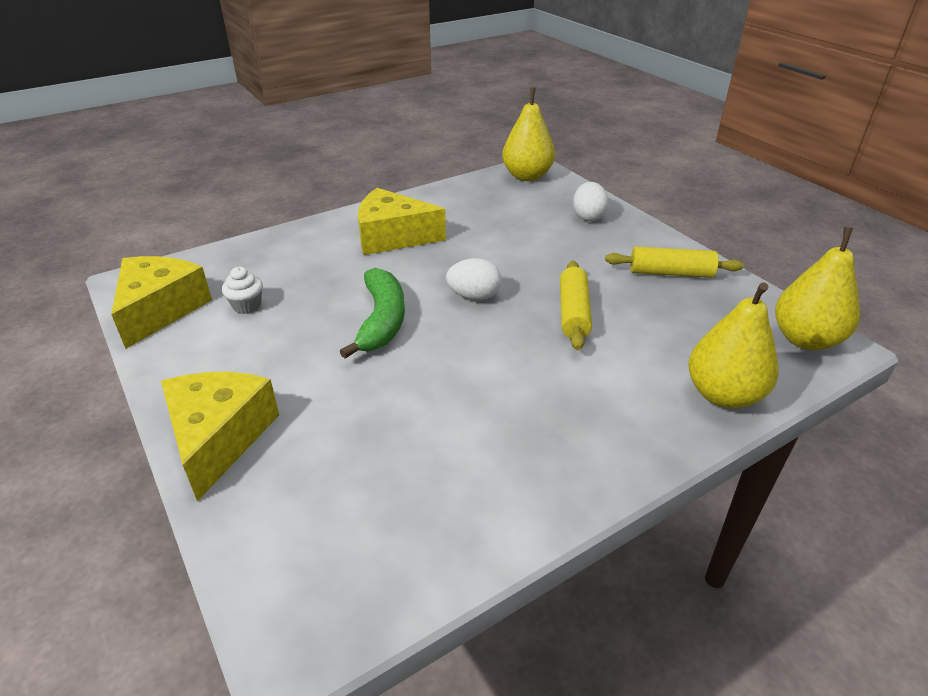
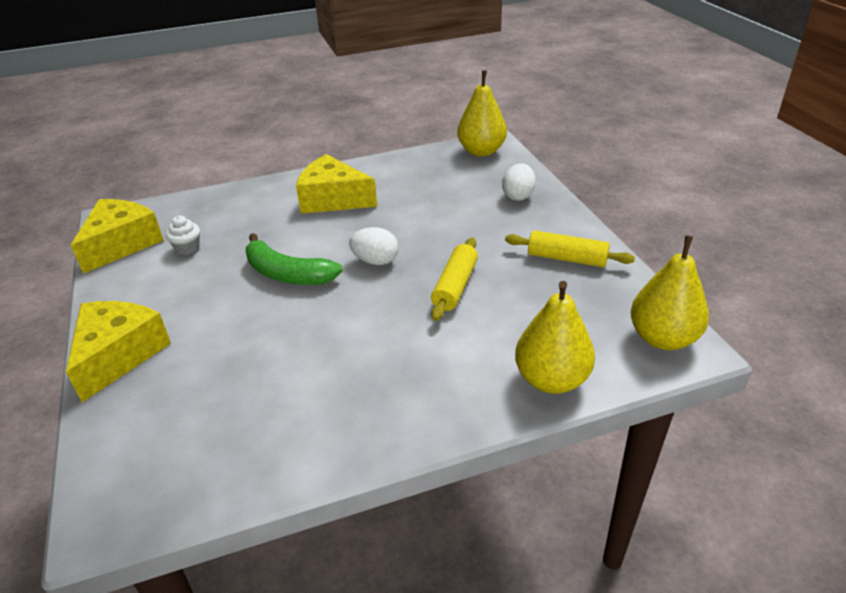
camera: 15 degrees right, 0 degrees up
green banana [340,268,405,359] -> green banana turned 105 degrees clockwise [246,233,343,285]

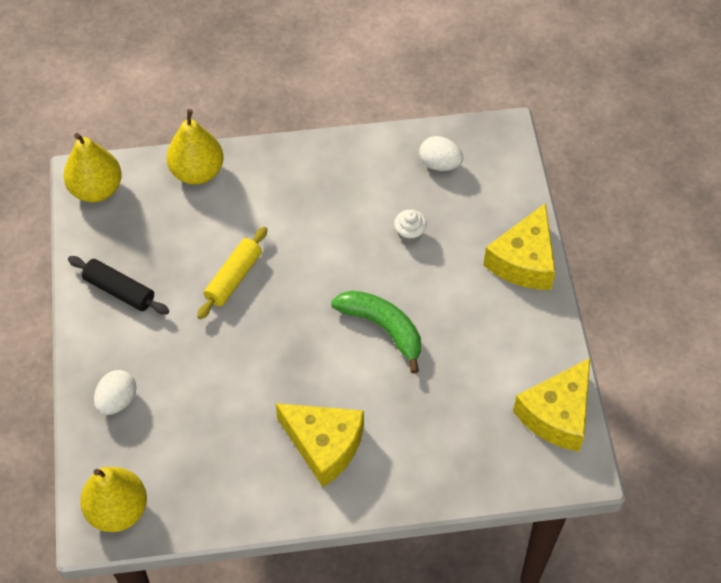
camera: 170 degrees left, 20 degrees up
white cupcake [166,215,200,255] -> white cupcake moved to [394,209,427,243]
white egg [349,227,399,265] -> white egg moved to [419,136,463,171]
yellow rolling pin [505,230,635,267] -> black rolling pin [68,256,169,315]

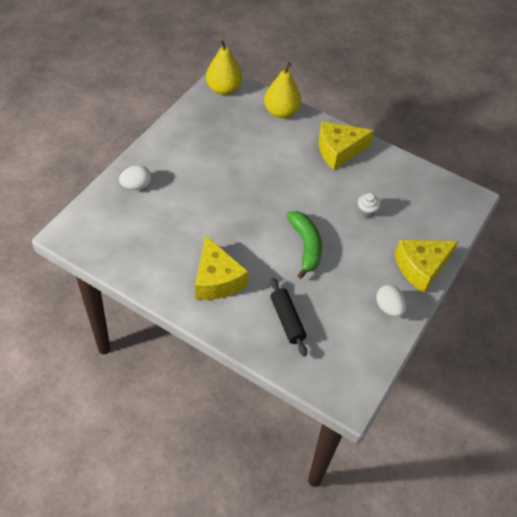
camera: 35 degrees right, 5 degrees down
black rolling pin [68,256,169,315] -> black rolling pin moved to [270,278,307,357]
yellow pear [80,467,147,532] -> none
yellow rolling pin [197,227,267,319] -> none
white egg [419,136,463,171] -> white egg moved to [376,285,406,317]
yellow cheese [513,358,590,452] -> yellow cheese moved to [319,121,374,170]

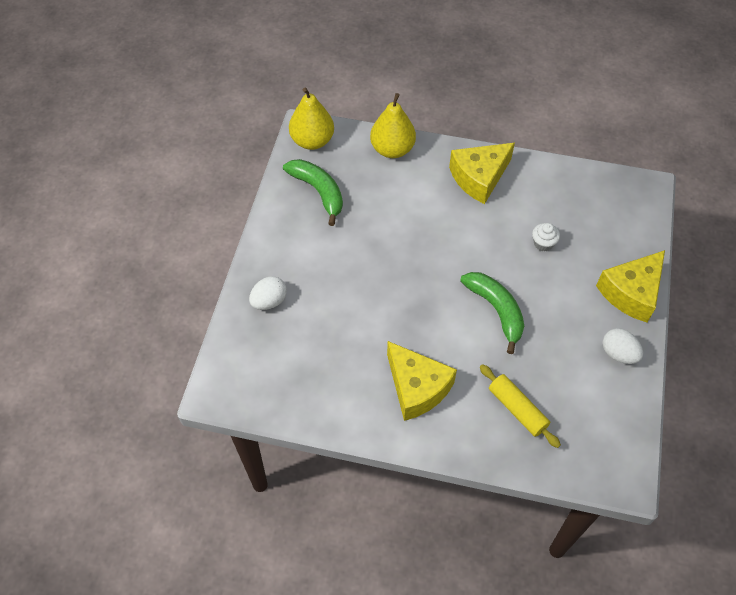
camera: 15 degrees left, 5 degrees up
black rolling pin [270,278,307,357] -> yellow rolling pin [480,364,561,448]
none -> green banana [283,159,343,226]

